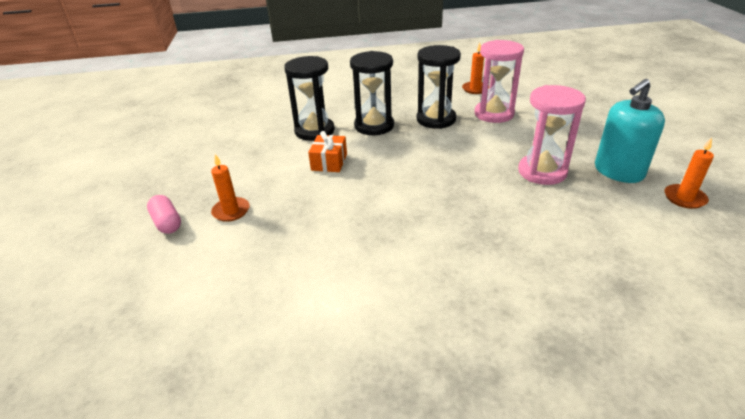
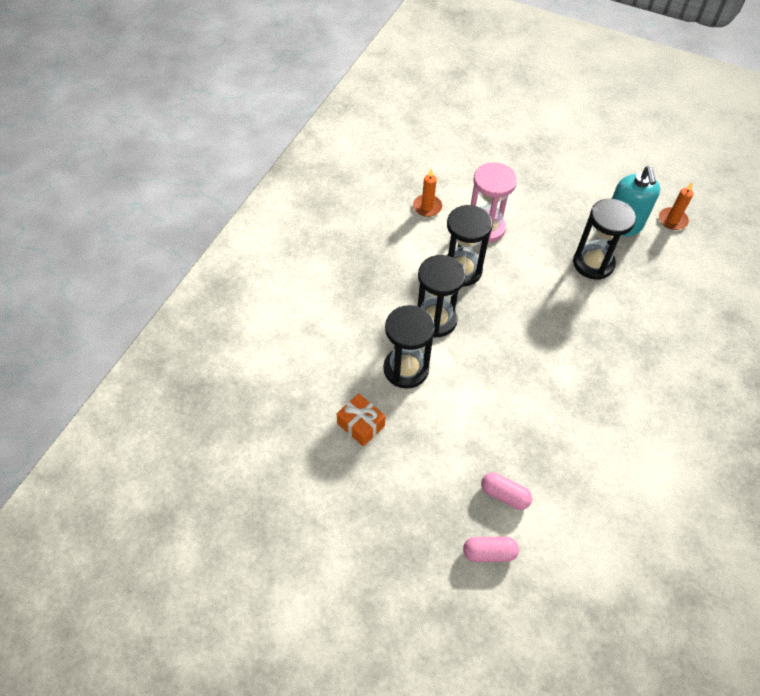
camera: 60 degrees left, 20 degrees up
orange candle [211,154,250,222] -> pink capsule [481,473,532,510]
orange gift [308,131,347,172] -> orange gift moved to [337,393,385,447]
pink hourglass [518,85,586,185] -> black hourglass [573,199,636,280]

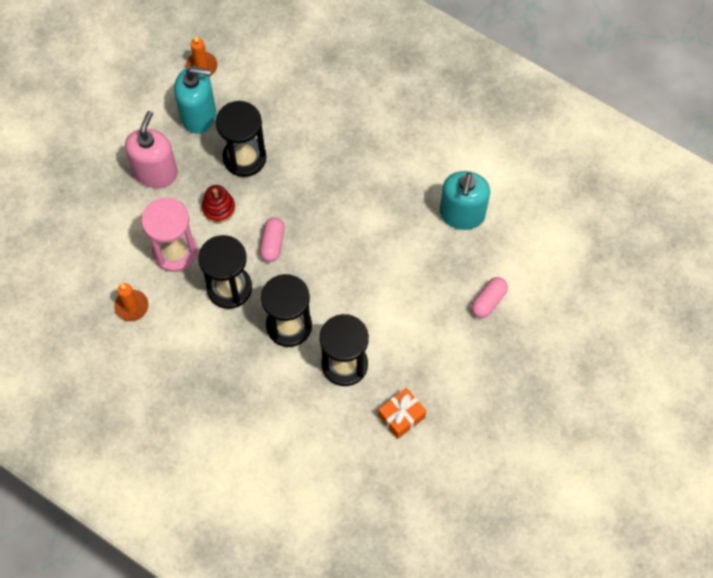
camera: 80 degrees left, 10 degrees up
pink capsule [463,537,519,562] -> pink capsule moved to [260,217,284,262]
none -> pink soap dispenser [125,111,178,188]
none -> red stacking toy [202,185,235,223]
none -> turquoise soap dispenser [440,171,490,230]

